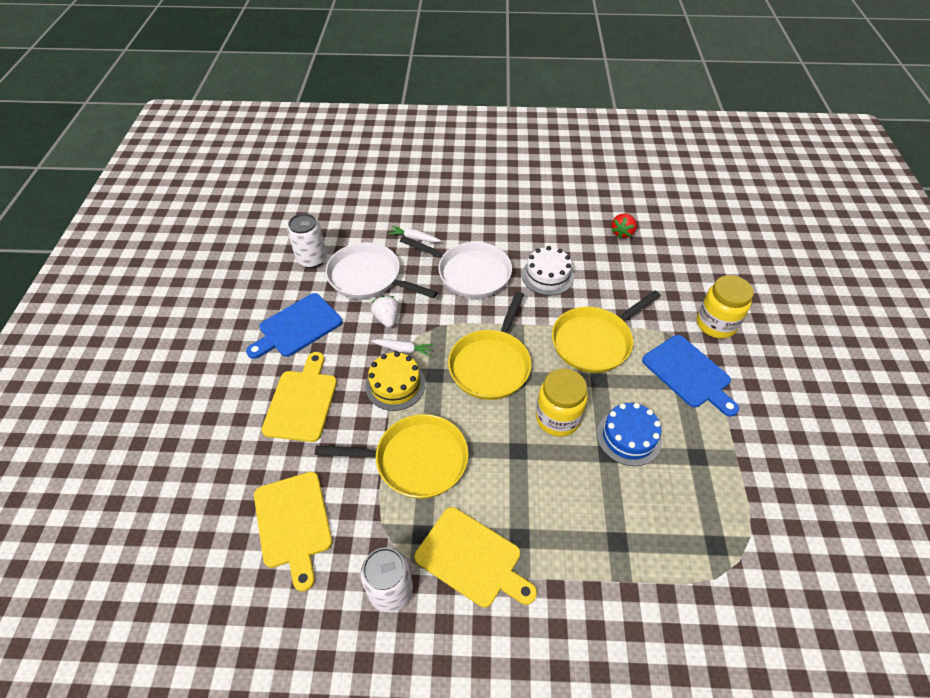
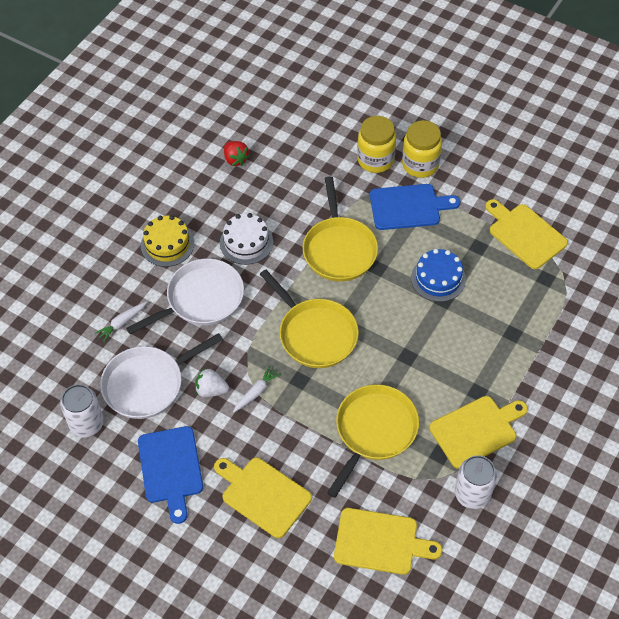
camera: 60 degrees left, 5 degrees up
yellow cake [365,352,426,411] -> yellow cake moved to [141,215,194,267]
yellow jar [536,368,588,437] -> yellow jar moved to [402,120,442,178]
none -> yellow cutting board [485,199,568,269]

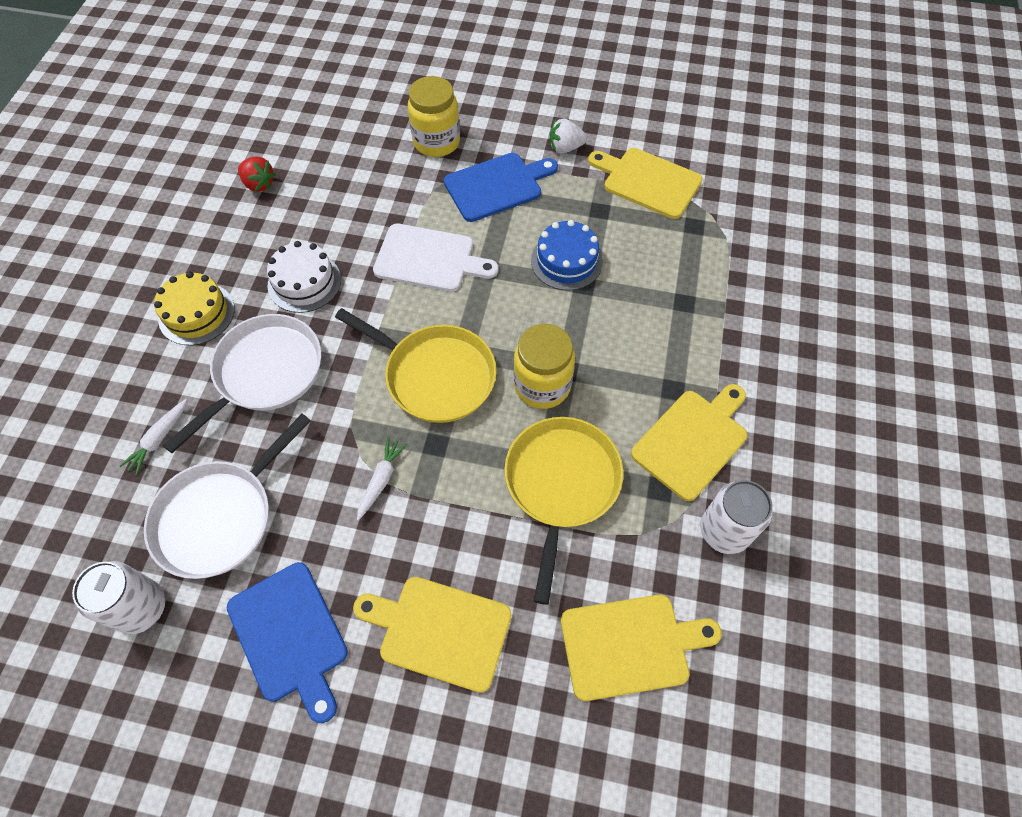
camera: 20 degrees left, 5 degrees up
white strawberry [195,368,229,397] -> white strawberry moved to [550,118,587,154]
yellow pan [303,176,378,281] -> white cutting board [373,223,498,292]
yellow jar [402,120,442,178] -> yellow jar moved to [514,324,575,409]

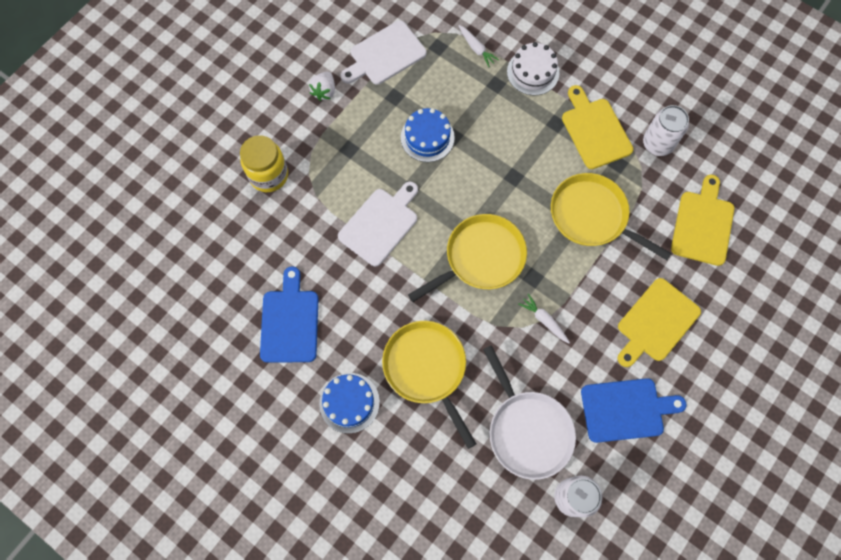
camera: 65 degrees left, 10 degrees up
white carrot [120,399,187,475] -> white carrot moved to [458,25,499,67]
yellow cake [154,271,235,345] -> blue cake [319,373,380,433]
white pan [163,314,321,453] -> yellow pan [382,321,476,449]
red strawberry [238,156,276,192] -> none
white cake [267,241,341,313] -> white cake moved to [507,42,559,96]
blue cutting board [444,153,558,222] -> blue cutting board moved to [260,266,318,363]
yellow jar [514,324,575,409] -> none
yellow cutting board [588,148,702,219] -> white cutting board [341,21,426,85]

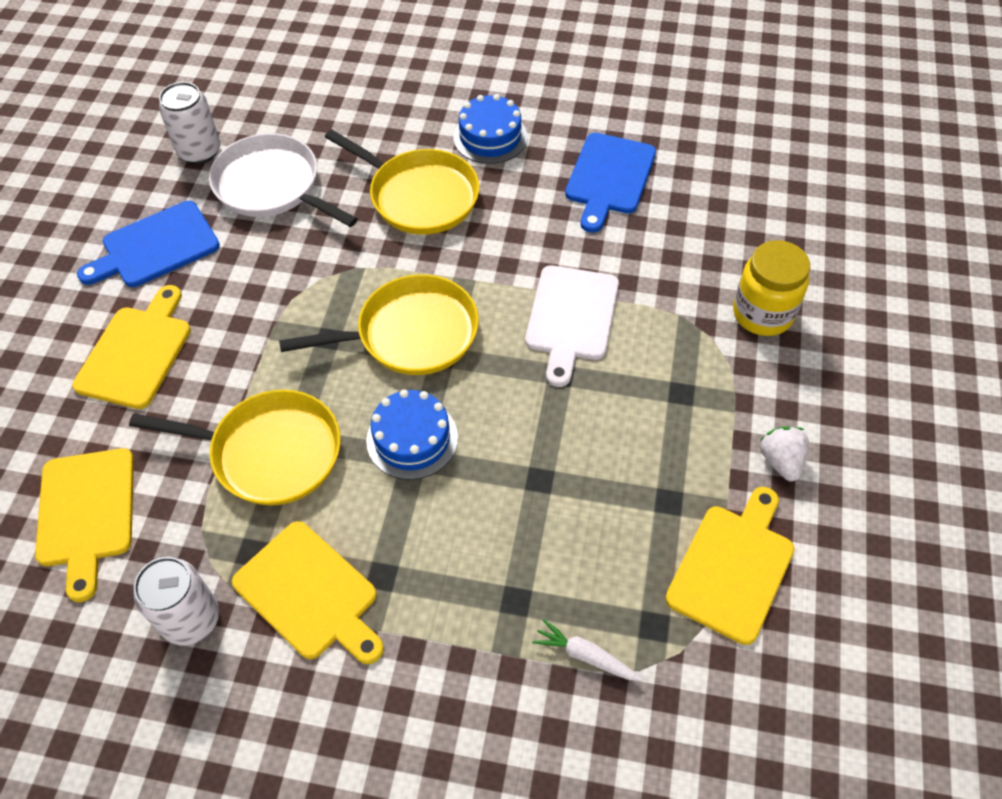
camera: 155 degrees right, 15 degrees down
blue cutting board [260,266,318,363] -> blue cutting board turned 45 degrees clockwise [565,133,656,233]
white cutting board [341,21,426,85] -> yellow cutting board [665,487,794,645]
blue cake [401,108,455,162] -> blue cake moved to [366,389,458,480]
yellow pan [408,214,527,302] -> yellow pan turned 135 degrees counterclockwise [279,274,479,375]
white cake [507,42,559,96] -> none
white carrot [518,294,570,343] -> none

